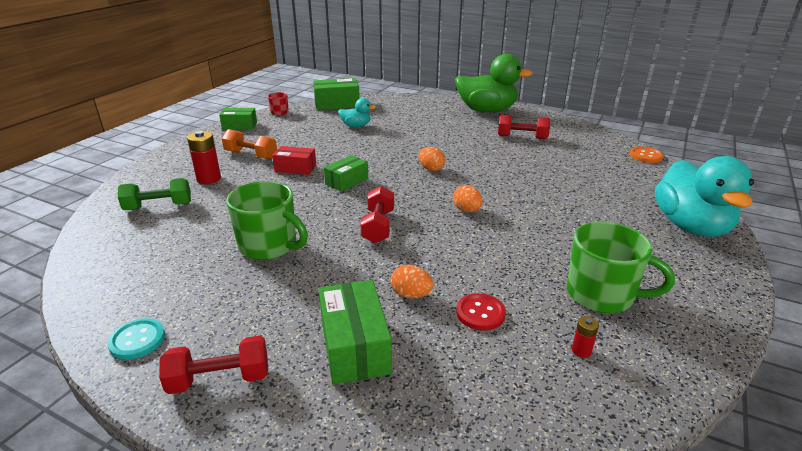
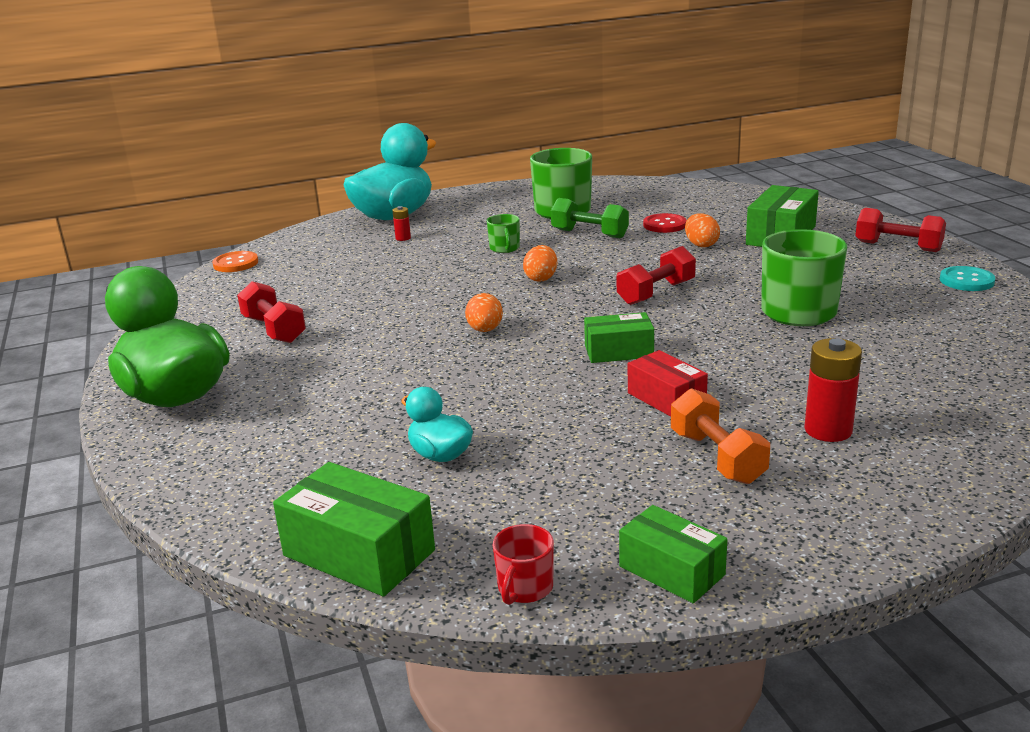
camera: 135 degrees left, 5 degrees down
green dumbbell [118,178,191,210] -> green dumbbell moved to [551,198,629,238]
red battery [572,316,599,358] -> red battery moved to [392,206,411,241]
none -> green mug [487,214,520,253]

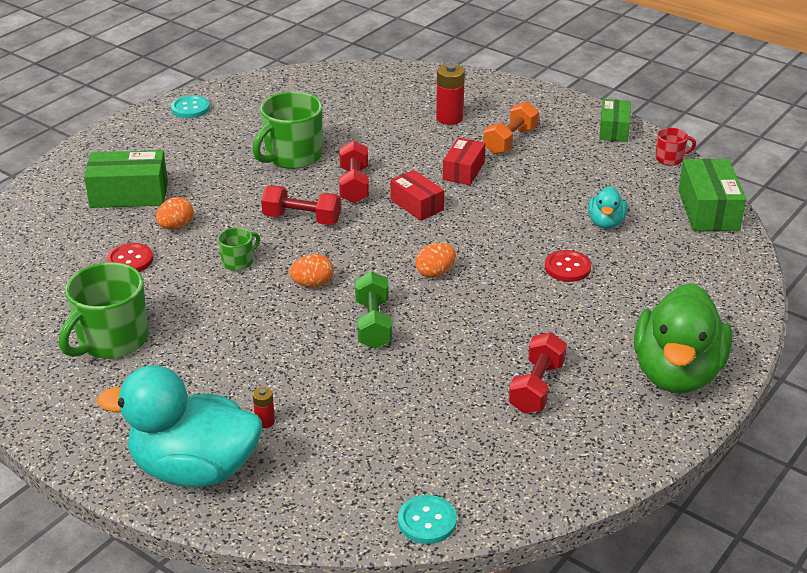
camera: 125 degrees left, 10 degrees up
orange button [212,251,258,272] -> turquoise button [398,495,457,544]
green mug [487,214,520,253] -> green mug moved to [218,228,260,271]
green dumbbell [551,198,629,238] -> green dumbbell moved to [355,271,392,349]
green box [584,312,654,363] -> red box [390,170,444,221]
red dumbbell [855,208,946,252] -> red dumbbell moved to [339,140,369,203]
none -> red button [545,250,591,282]

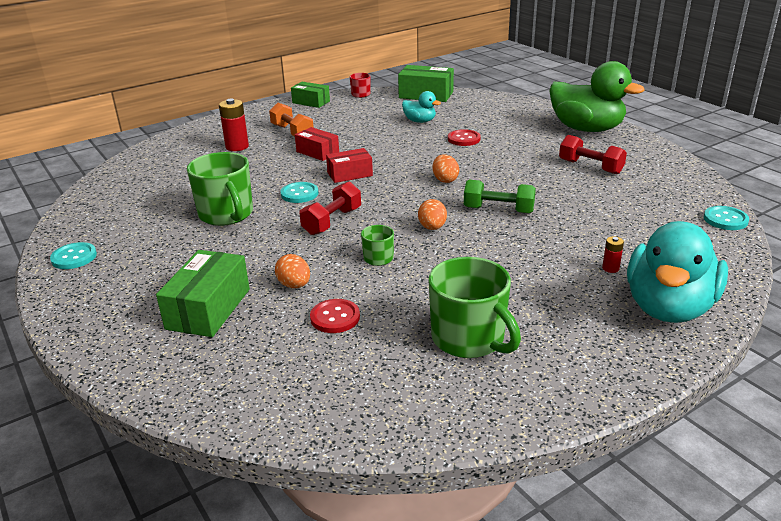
camera: 70 degrees left, 5 degrees down
red dumbbell [339,140,369,203] -> turquoise button [280,182,318,203]

